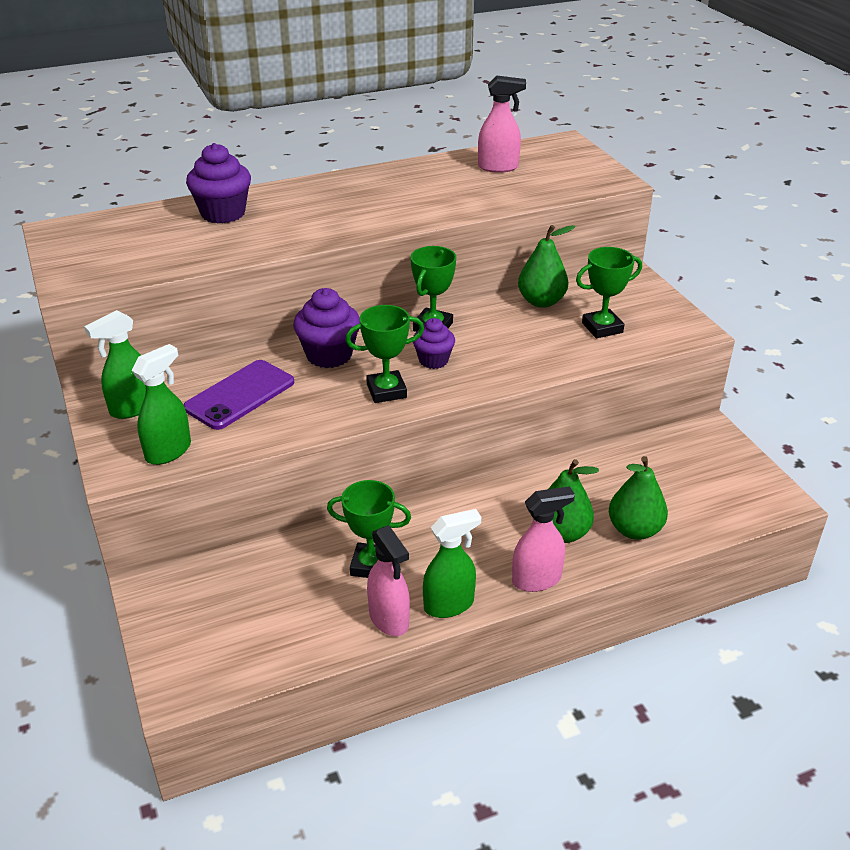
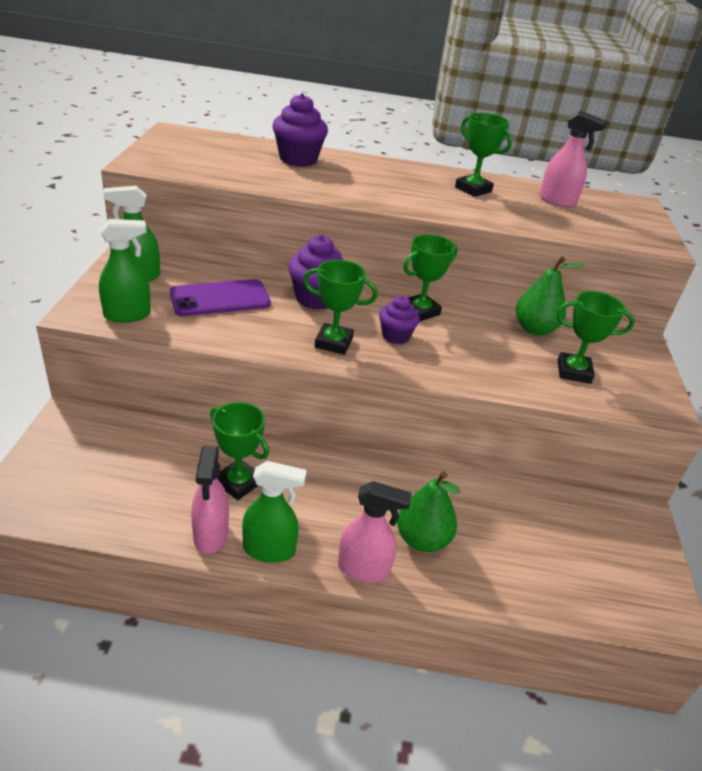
camera: 25 degrees right, 0 degrees up
green pear [609,456,668,540] -> none
none -> green trophy [455,113,512,197]

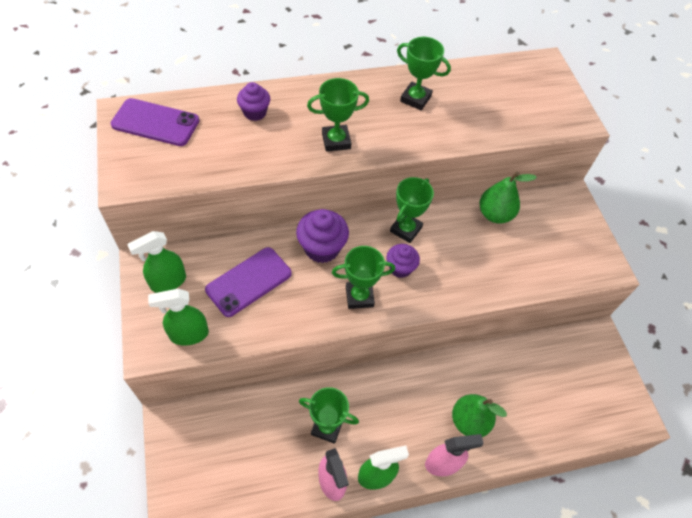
camera: 20 degrees left, 20 degrees up
green spray bottle [99,219,151,323] -> green spray bottle turned 150 degrees counterclockwise [148,289,209,346]
purple cupcake [272,93,328,167] -> purple cupcake [237,82,270,121], size x0.64
pink spray bottle [539,111,608,208] -> none
green trophy [556,291,635,384] -> green trophy moved to [307,78,369,152]
none -> purple phone [111,98,200,146]

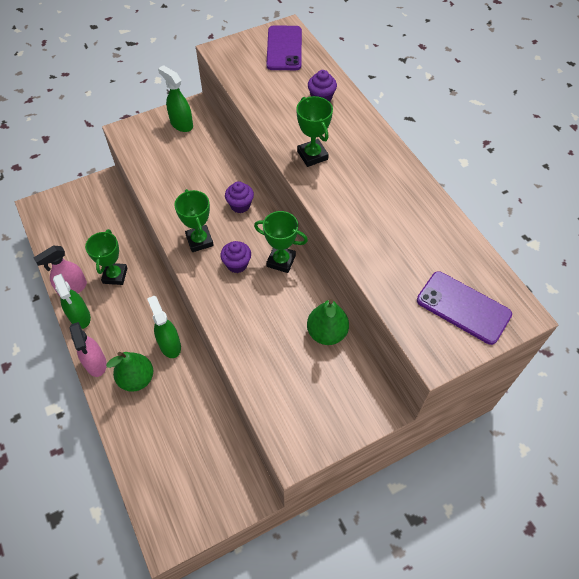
camera: 80 degrees right, 0 degrees up
green spray bottle [148,289,209,346] -> green spray bottle moved to [147,296,181,358]
purple phone [205,247,292,317] -> purple phone moved to [417,271,512,345]
purple cupcake [296,209,349,263] -> purple cupcake [225,181,254,213], size x0.64
green trophy [397,37,451,110] -> none

